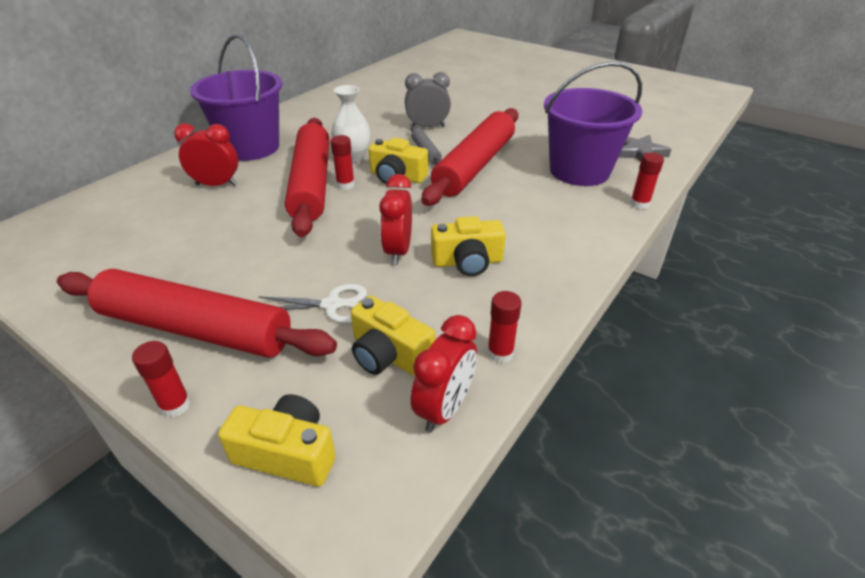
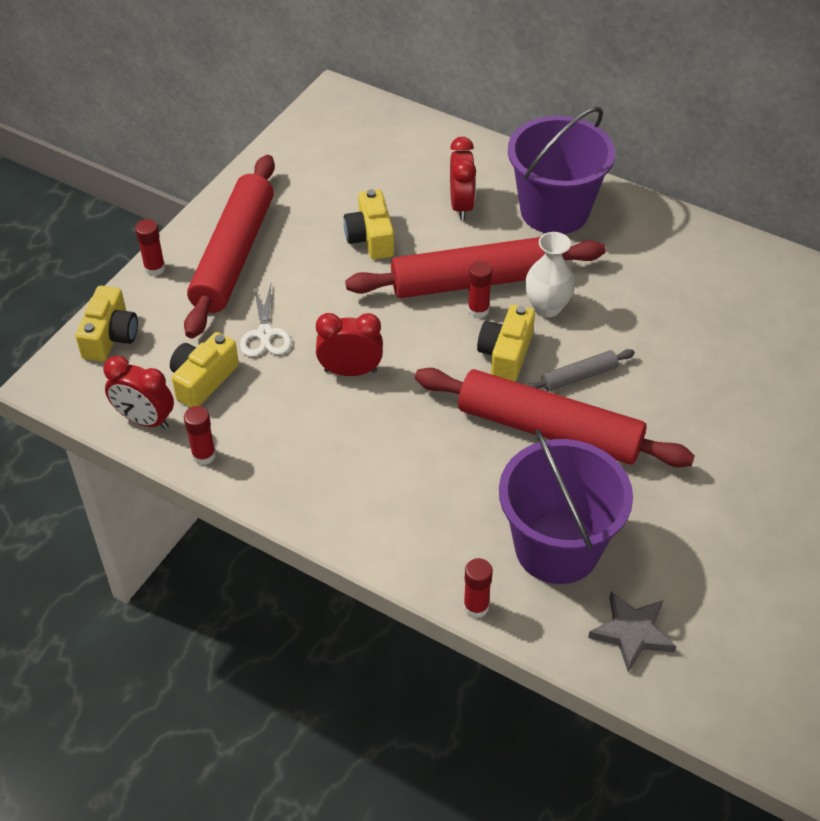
camera: 85 degrees right, 10 degrees up
grey clock [404,72,451,127] -> none
yellow camera [431,216,506,276] -> yellow camera moved to [344,189,394,259]

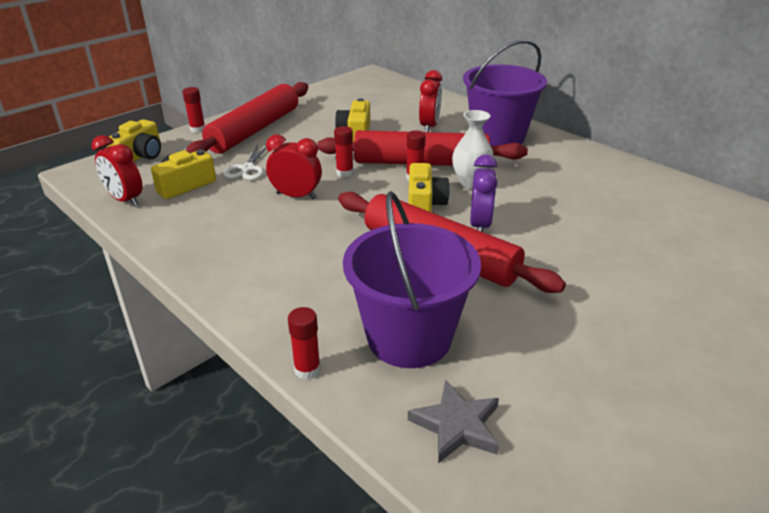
camera: 15 degrees right, 15 degrees down
red glue stick [184,406,216,465] -> red glue stick moved to [334,126,354,177]
yellow camera [477,305,535,382] -> yellow camera turned 150 degrees clockwise [408,163,450,212]
grey rolling pin [527,349,635,392] -> purple clock [470,155,498,232]

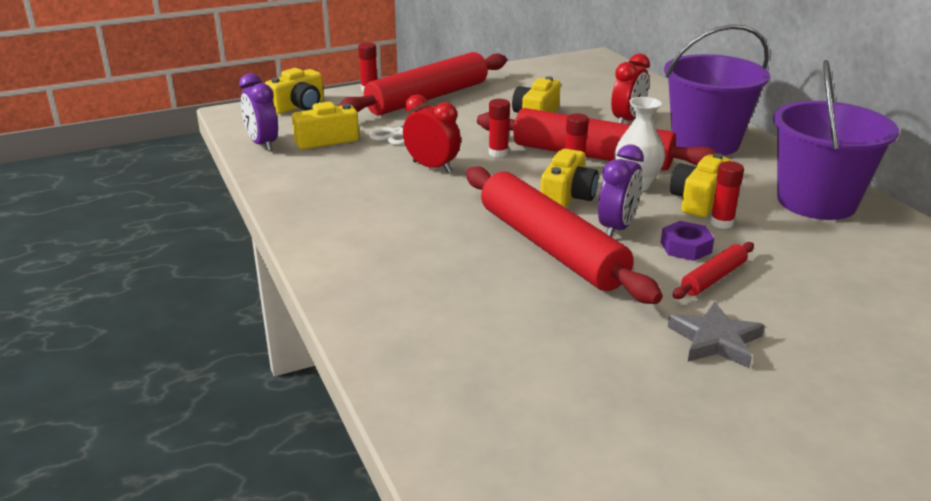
camera: 20 degrees right, 5 degrees down
red clock [91,135,143,207] -> purple clock [239,73,278,151]
red glue stick [288,307,321,380] -> red glue stick moved to [710,161,744,229]
purple bucket [343,191,481,368] -> purple bucket moved to [773,60,899,220]
grey star [408,380,499,464] -> grey star moved to [667,302,765,368]
none -> purple nut [661,221,714,261]
none -> yellow camera [670,153,731,217]
none -> red rolling pin [672,242,754,299]

